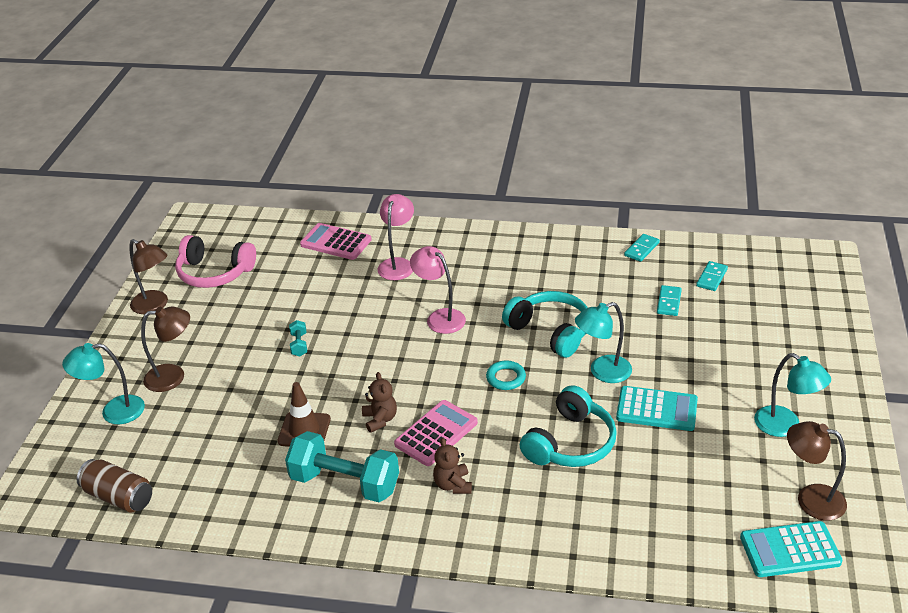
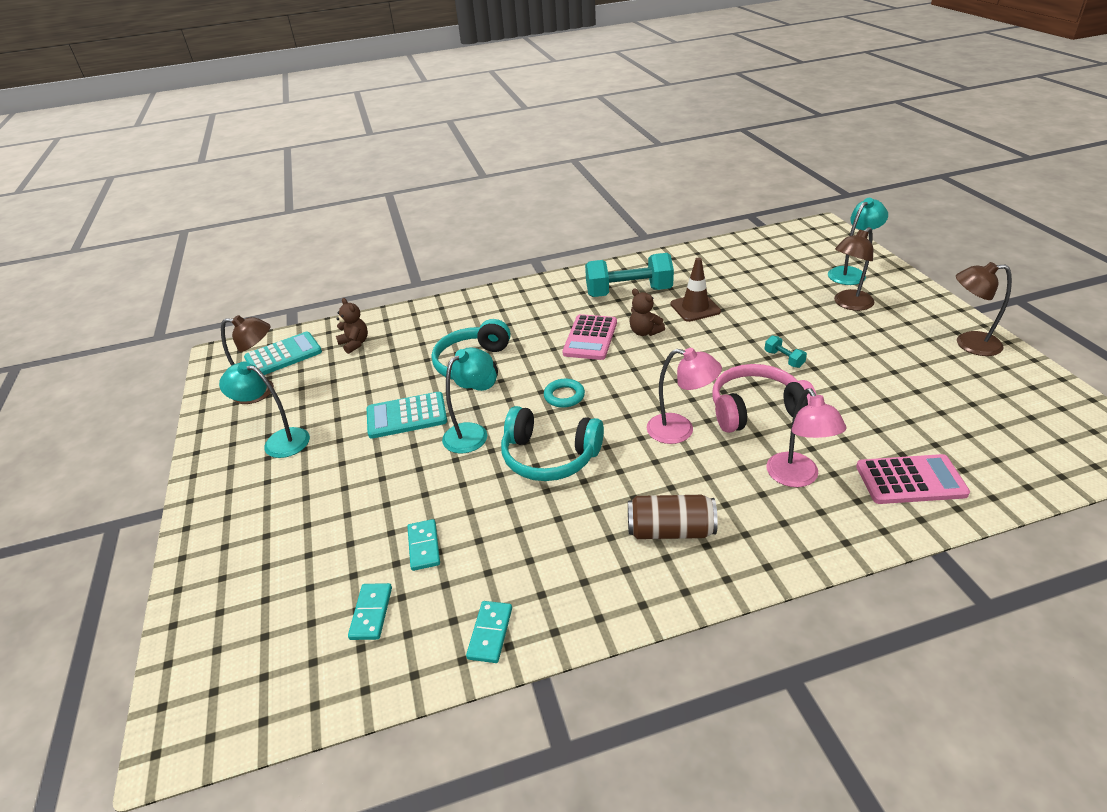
camera: 155 degrees right, 0 degrees up
brown can [77,459,152,513] -> brown can moved to [628,495,718,539]
pink headphones [175,235,256,288] -> pink headphones moved to [712,364,817,433]
brown teddy bear [433,438,472,494] -> brown teddy bear moved to [336,298,368,354]

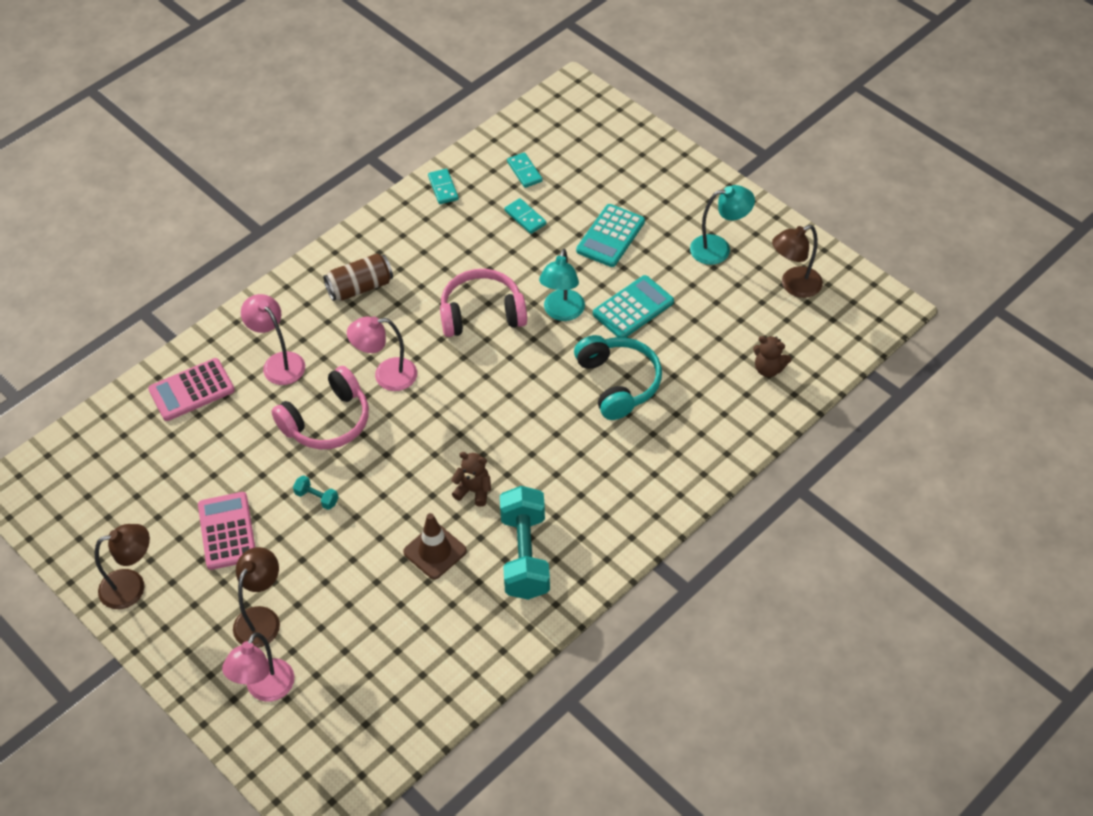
camera: 150 degrees right, 15 degrees up
turquoise calculator [244,332,322,375] -> turquoise calculator moved to [576,204,645,267]
turquoise headphones [501,406,604,481] -> pink headphones [440,269,527,337]
turquoise ring [544,379,585,408] -> none
pink calculator [562,314,617,360] -> pink calculator moved to [198,492,255,570]
turquoise dumbbell [585,253,674,297] -> turquoise dumbbell turned 60 degrees counterclockwise [500,486,550,600]
turquoise lamp [828,198,888,285] -> pink lamp [222,632,294,702]

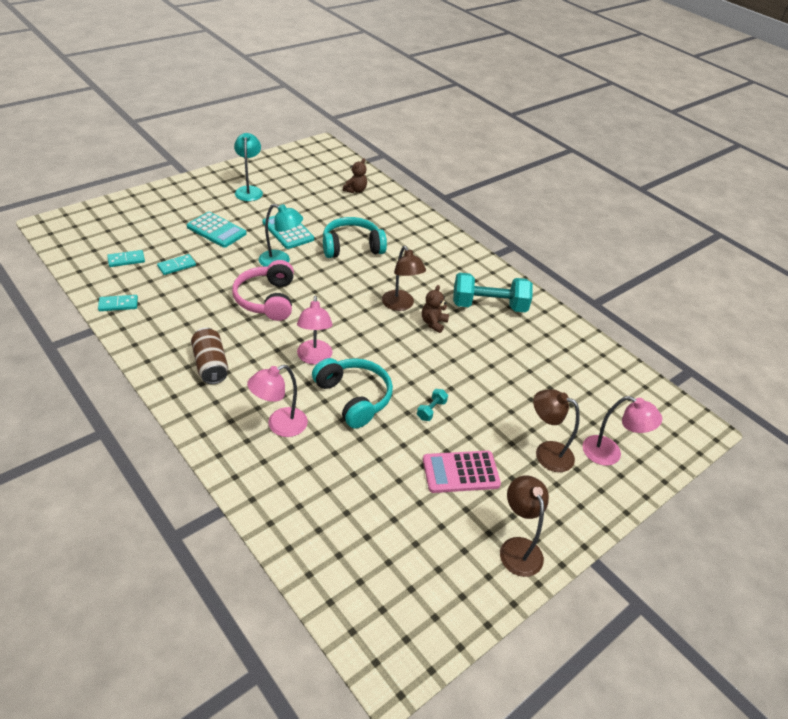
camera: 90 degrees left, 10 degrees down
pink calculator [148,358,235,421] -> none
pink headphones [271,366,369,449] -> turquoise headphones [312,358,393,429]
brown traffic cone [403,513,467,579] -> none
brown lamp [772,225,823,298] -> brown lamp moved to [382,246,426,311]

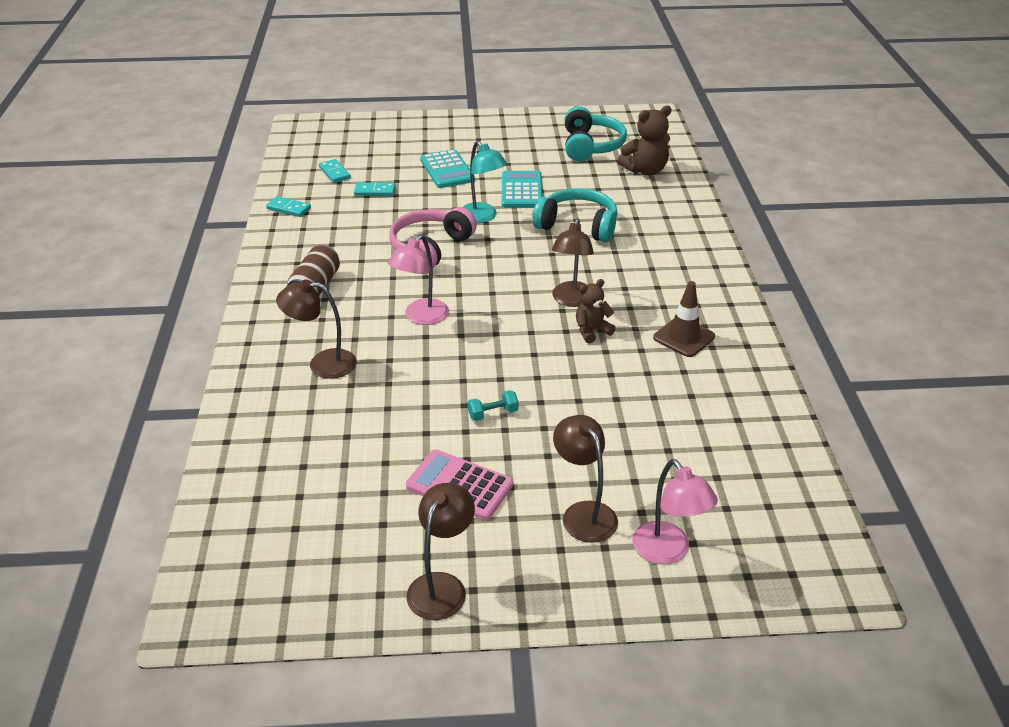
camera: 40 degrees right, 5 degrees down
turquoise domino [107,250,145,267] -> turquoise domino turned 45 degrees clockwise [319,159,351,183]
turquoise lamp [234,133,263,201] -> none
pink lamp [247,365,308,437] -> brown lamp [276,280,357,379]
turquoise headphones [312,358,393,429] -> turquoise headphones moved to [564,106,627,161]
brown teddy bear [343,158,367,193] -> brown teddy bear [617,105,671,175], size x1.56
turquoise dumbbell [453,273,533,313] -> brown traffic cone [653,281,715,357]

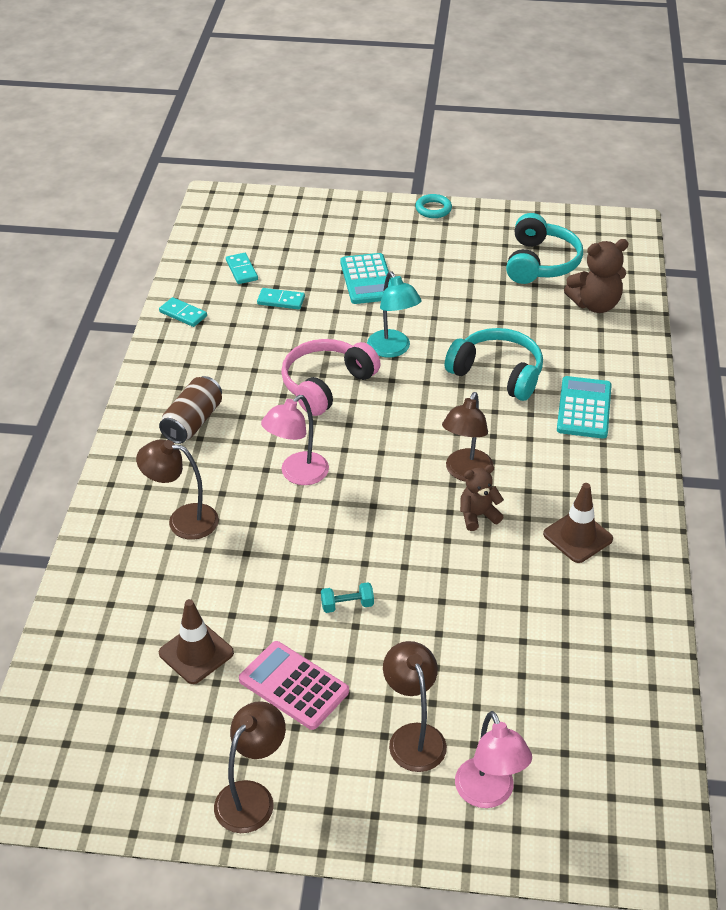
camera: 10 degrees right, 5 degrees up
turquoise calculator [502,171,543,208] -> turquoise calculator moved to [557,376,612,439]
none -> brown traffic cone [159,599,234,684]
none -> turquoise ring [415,194,452,218]

